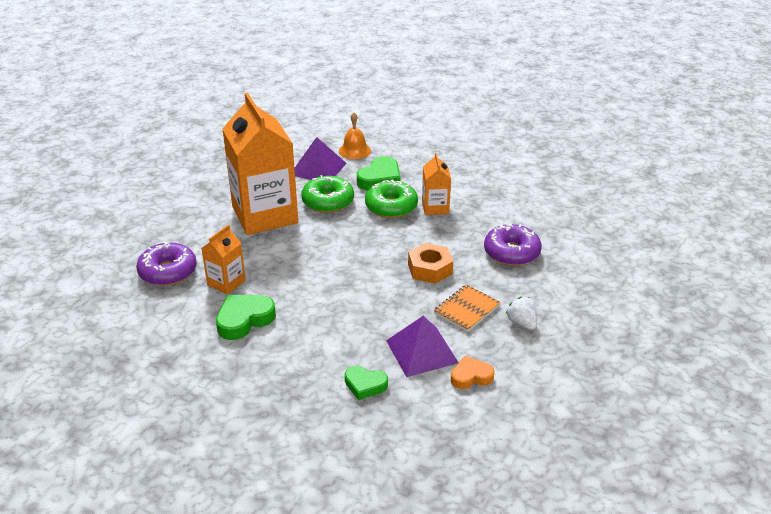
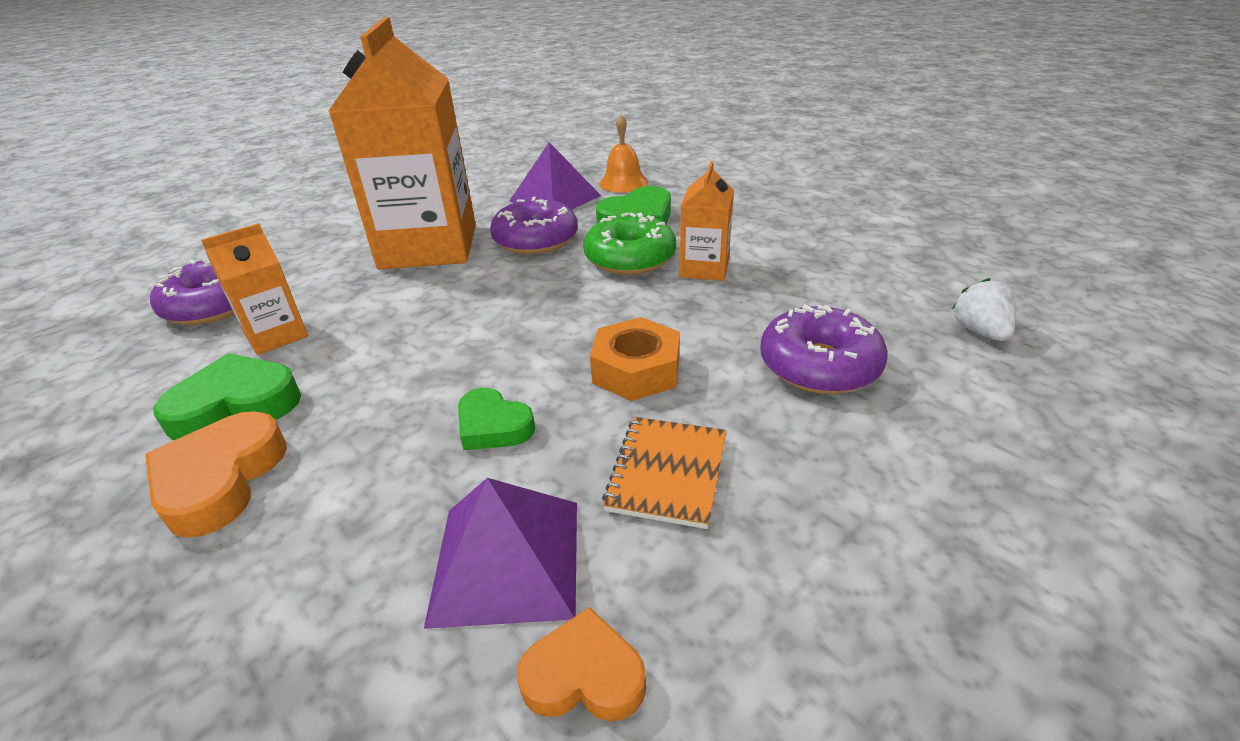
camera: 20 degrees right, 0 degrees up
green donut [301,175,354,213] -> purple donut [490,197,578,254]
green heart [345,366,388,400] -> green heart moved to [458,388,535,450]
orange notebook [434,285,501,332] -> orange notebook turned 45 degrees counterclockwise [602,417,727,529]
white strawberry [506,297,537,330] -> white strawberry moved to [952,278,1016,341]
none -> orange heart [145,411,287,538]

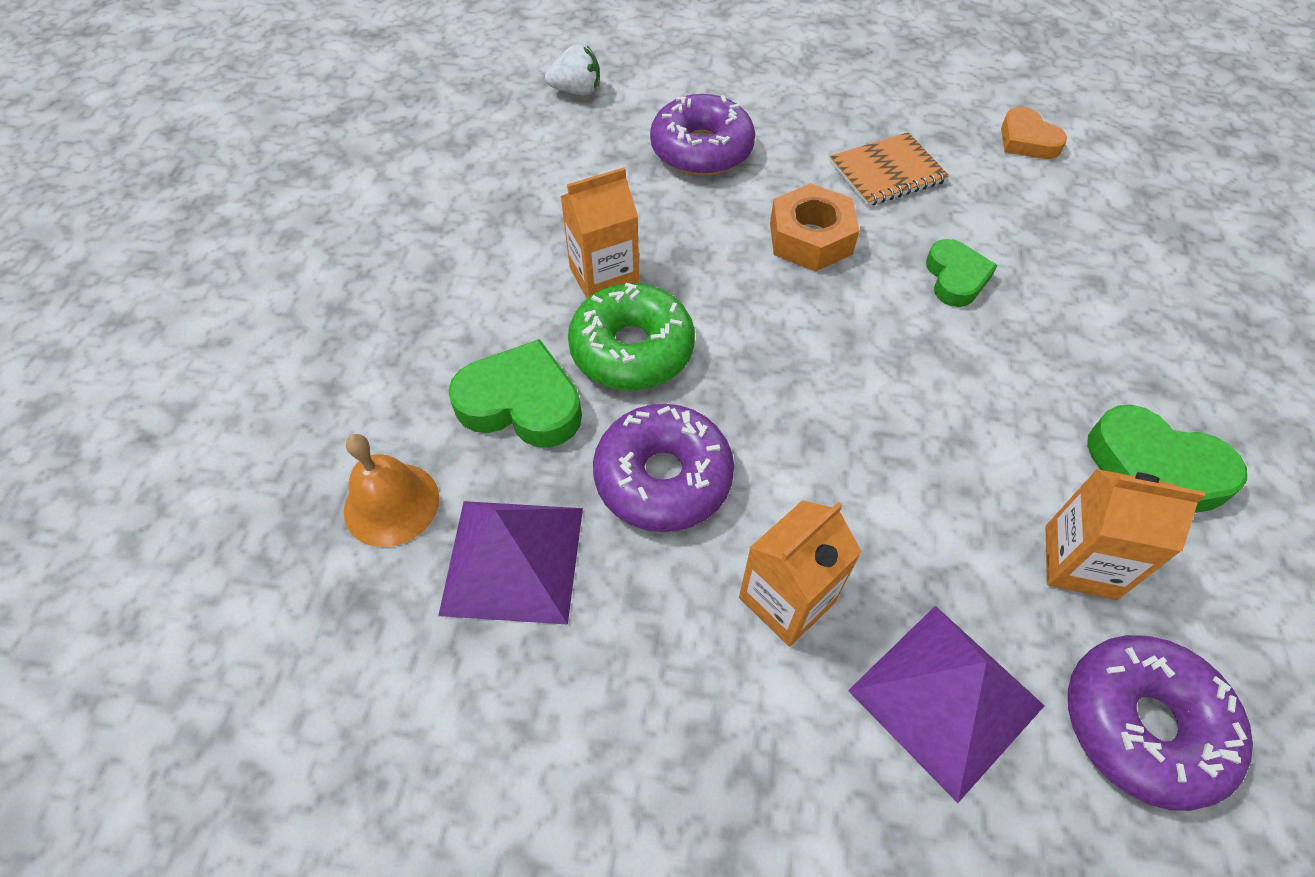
camera: 130 degrees left, 20 degrees up
orange heart [145,411,287,538] -> none
orange carton [329,17,476,270] -> orange carton [739,500,862,647], size x0.47
purple pyramid [424,478,577,629] -> purple pyramid moved to [848,606,1045,803]
white strawberry [952,278,1016,341] -> white strawberry turned 135 degrees counterclockwise [545,44,600,95]

